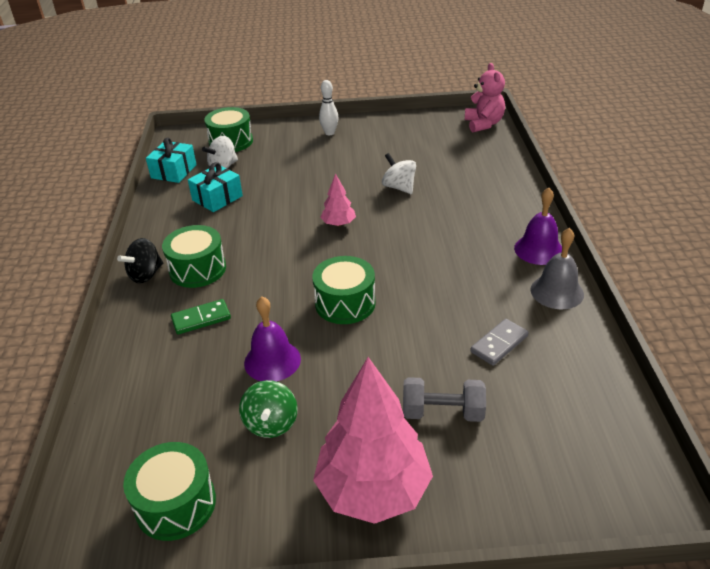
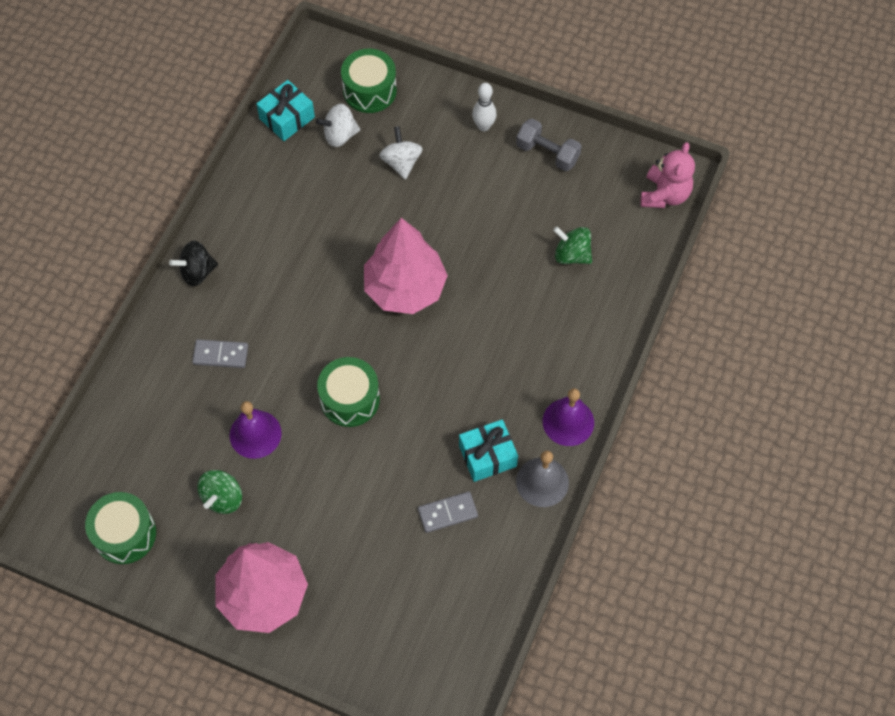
camera: 25 degrees right, 25 degrees up
green drum [162,225,226,288] -> none
green domino [171,299,231,335] -> grey domino [192,339,248,368]
turquoise gift [188,162,243,212] -> turquoise gift moved to [459,419,518,482]
pink tree [320,173,356,227] -> pink tree [364,218,448,314], size x2.16
white spinning top [382,153,416,194] -> white spinning top moved to [379,126,423,180]
grey dumbbell [403,377,486,422] -> grey dumbbell moved to [516,119,582,171]
none -> green spinning top [553,226,592,264]

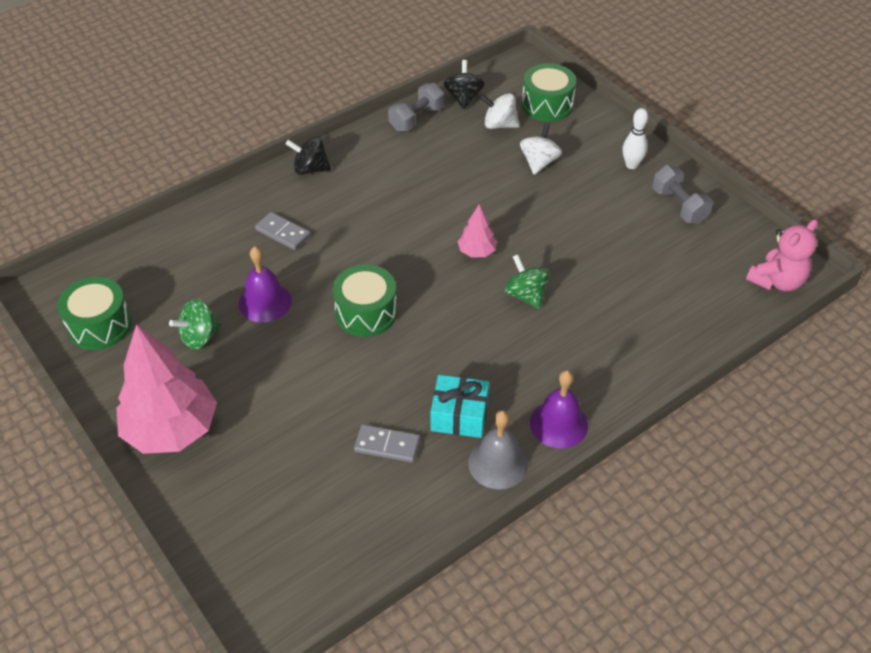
camera: 30 degrees right, 15 degrees down
turquoise gift [256,80,315,141] -> black spinning top [444,60,485,109]
pink tree [364,218,448,314] -> pink tree [457,204,497,258], size x0.46
green spinning top [553,226,592,264] -> green spinning top moved to [505,254,550,309]
none -> grey dumbbell [388,83,444,132]

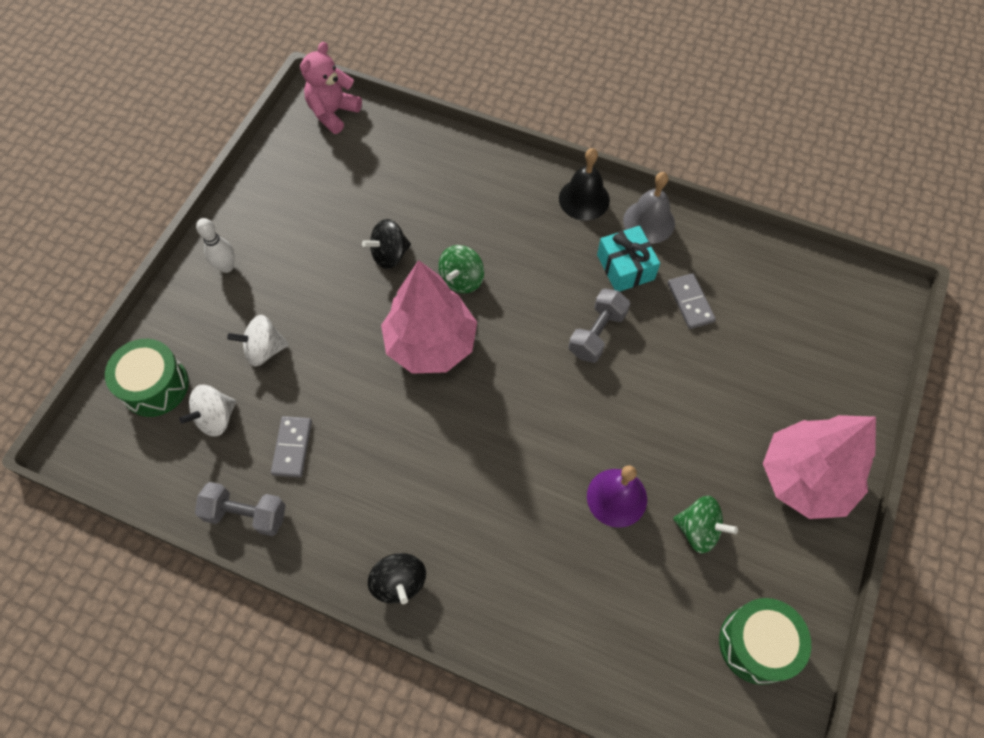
camera: 120 degrees left, 15 degrees up
grey domino [255,212,311,250] -> grey domino moved to [271,416,312,477]
green drum [333,265,397,337] -> none
black spinning top [444,60,485,109] -> black spinning top moved to [362,219,411,269]
pink tree [457,204,497,258] -> pink tree [381,260,477,374], size x2.16
white spinning top [480,93,520,129] -> white spinning top turned 60 degrees clockwise [179,385,236,437]
purple bell [530,370,588,449] -> black bell [559,148,610,220]
grey dumbbell [652,165,713,224] -> grey dumbbell moved to [569,289,630,363]
pink teddy bear [746,219,818,291] -> pink teddy bear turned 75 degrees counterclockwise [300,42,362,134]

